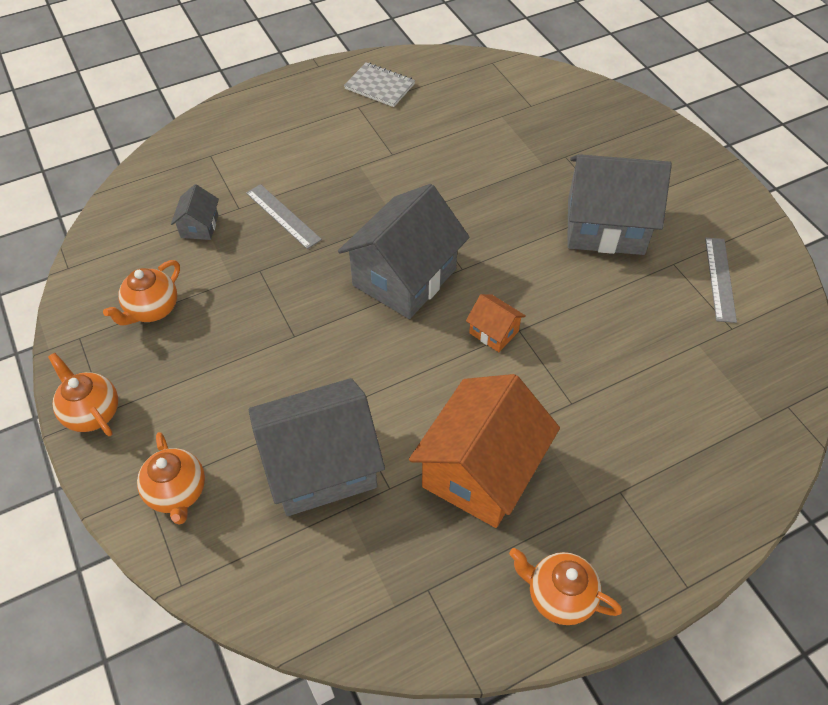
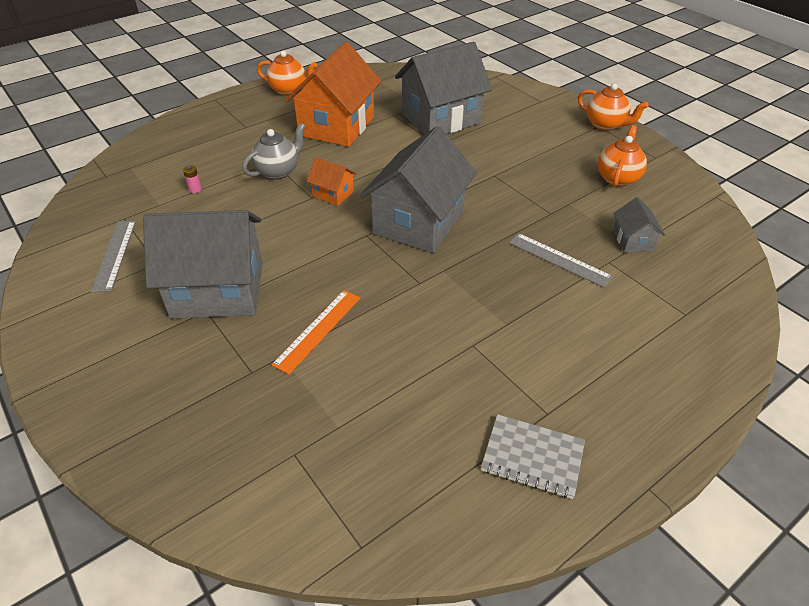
camera: 170 degrees right, 10 degrees down
orange teapot [137,432,205,525] -> none
none -> pink battery [183,165,202,193]
none -> grey teapot [242,123,306,180]
none -> orange ruler [272,290,360,374]

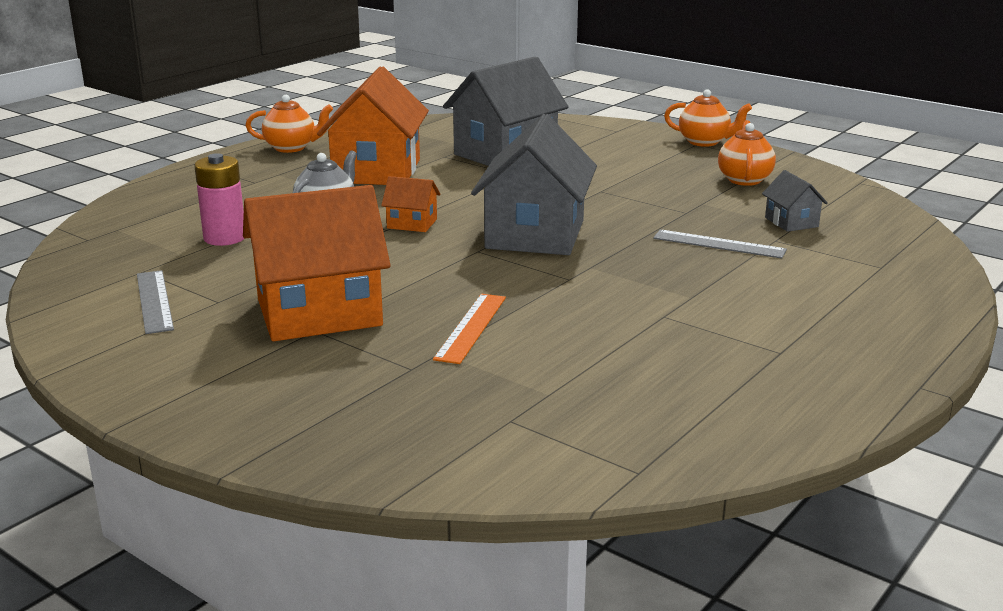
camera: 15 degrees left, 20 degrees down
grey house [143,210,263,319] -> orange house [243,185,391,341]
pink battery [183,165,202,193] -> pink battery [194,153,245,246], size x2.40
grey notebook [481,414,585,499] -> none

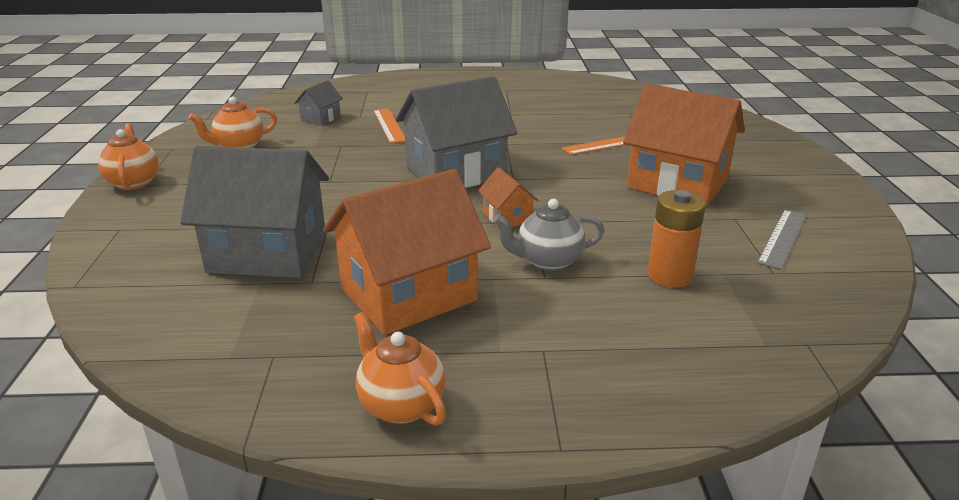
camera: 130 degrees left, 5 degrees up
pink battery [194,153,245,246] -> orange battery [648,190,706,288]
grey ruler [653,230,787,259] -> orange ruler [373,109,405,143]

